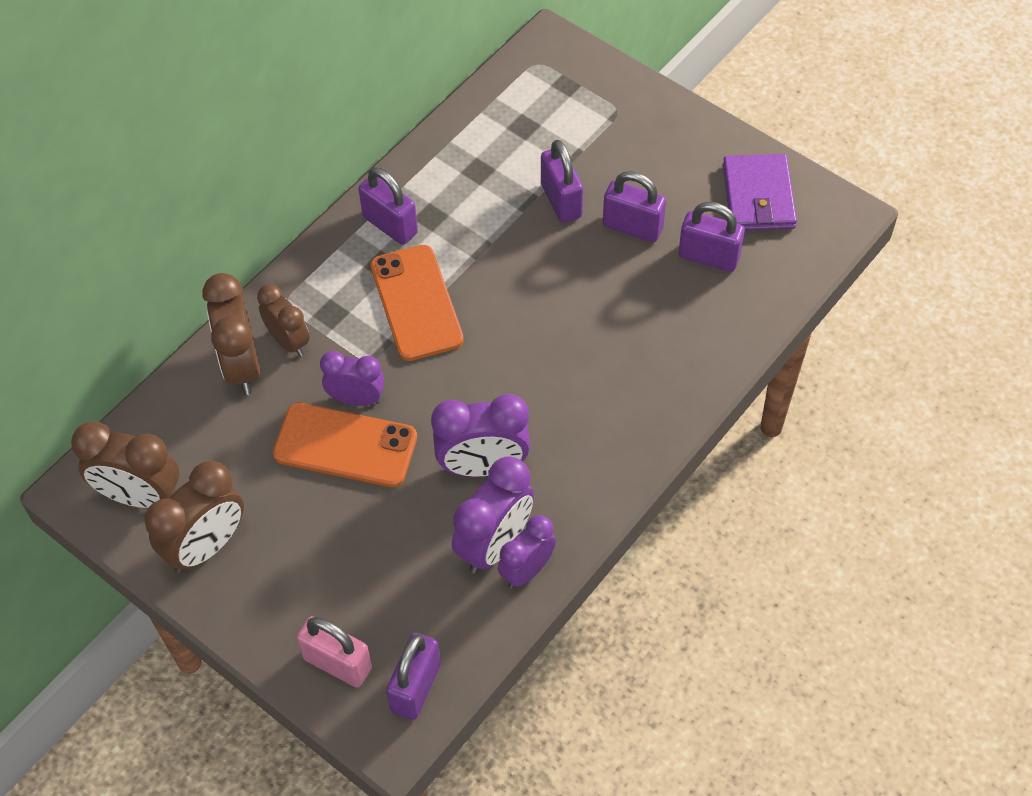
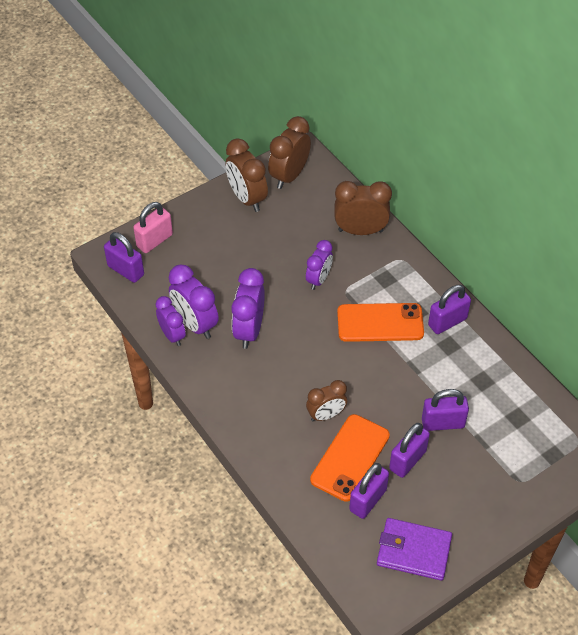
camera: 105 degrees right, 5 degrees down
brown clock [257,284,310,356] -> brown clock moved to [306,380,347,421]
orange phone [273,403,417,487] -> orange phone moved to [310,414,390,502]

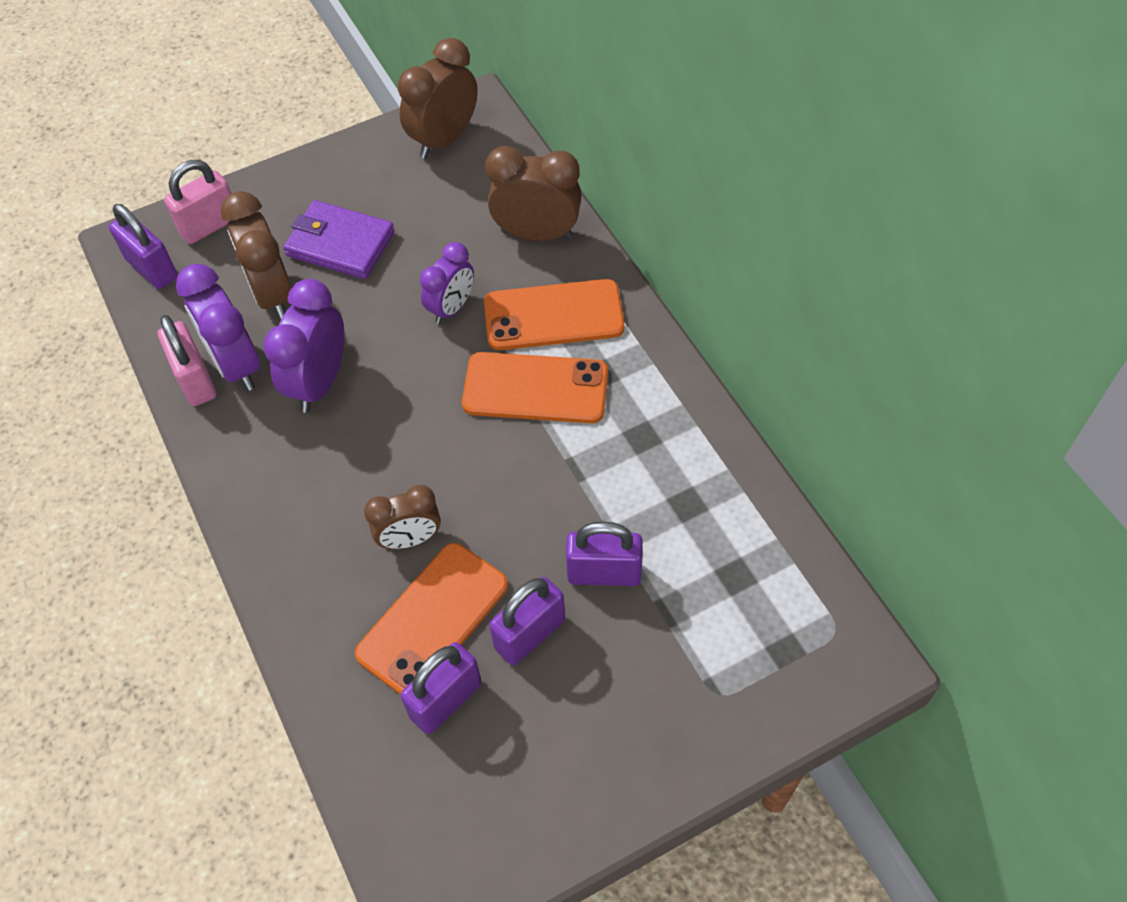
camera: 10 degrees right, 5 degrees up
purple clock [156,296,186,346] -> pink padlock [158,315,217,406]
brown clock [226,138,268,212] -> brown clock moved to [220,191,292,320]
purple wallet [377,518,452,581] -> purple wallet moved to [283,200,395,279]
purple padlock [428,285,471,334] -> none
none -> orange phone [484,279,625,350]

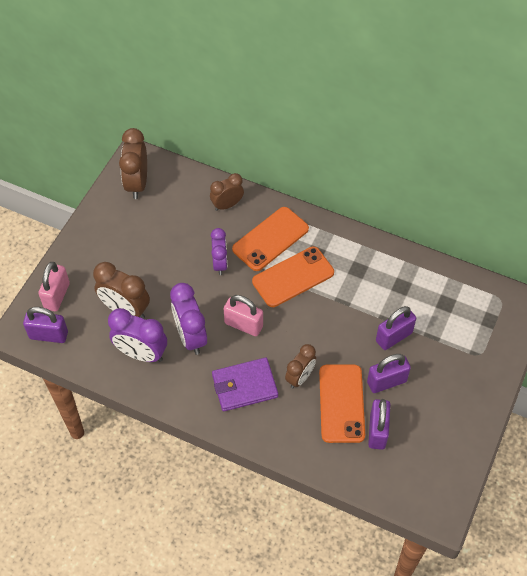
camera: 40 degrees left, 0 degrees up
pink padlock [158,315,217,406] -> pink padlock moved to [224,295,263,336]
purple wallet [283,200,395,279] -> purple wallet moved to [212,357,278,411]
brown clock [485,146,582,241] -> brown clock [210,173,244,211], size x0.66
purple padlock [489,577,565,665] -> purple padlock turned 60 degrees clockwise [367,354,411,393]

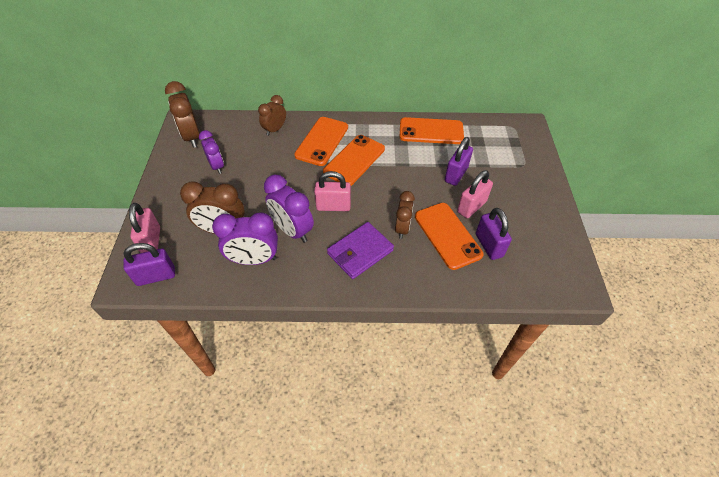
camera: 25 degrees left, 5 degrees down
purple clock [211,228,227,275] -> purple clock moved to [199,130,224,174]
purple padlock [367,354,411,393] -> pink padlock [457,170,493,218]
none -> orange phone [400,117,464,144]

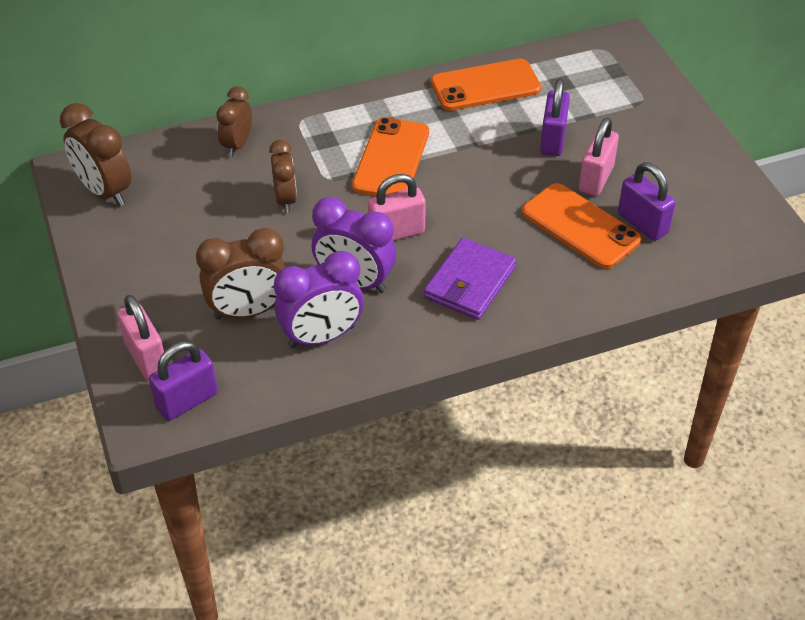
camera: 20 degrees left, 5 degrees down
purple clock [199,130,224,174] -> none
orange phone [294,117,348,166] -> none
brown clock [395,191,415,239] -> brown clock moved to [269,140,297,213]

